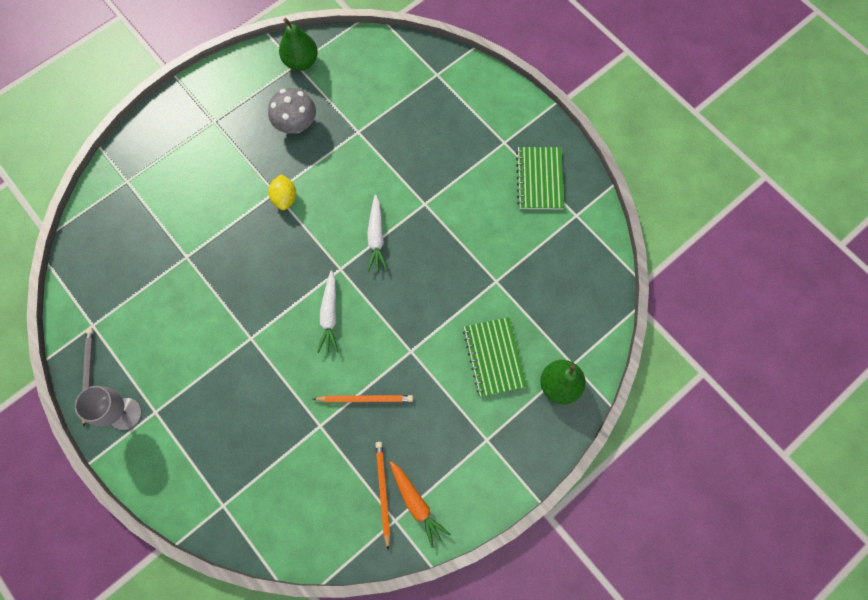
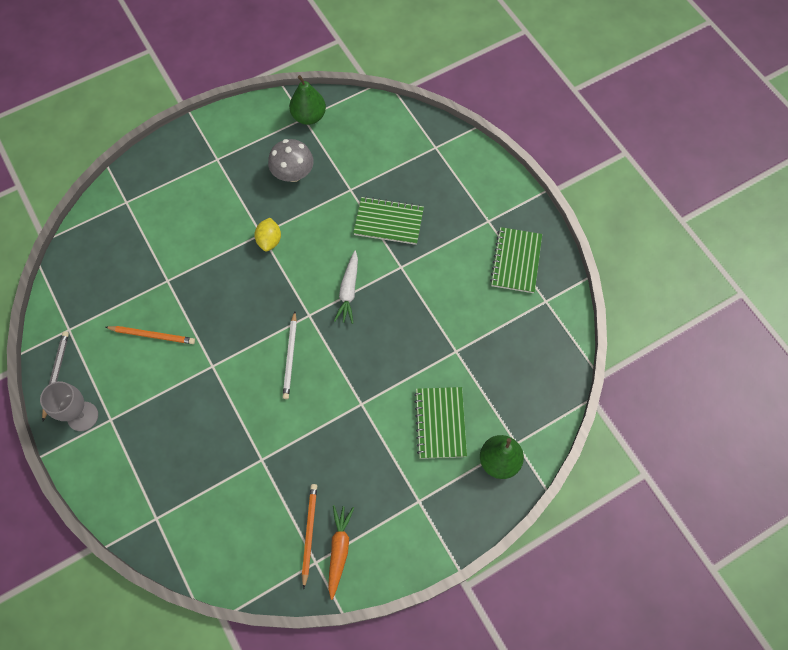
camera: 10 degrees right, 5 degrees down
orange pencil [313,395,413,402] -> orange pencil moved to [105,326,195,344]
white carrot [317,270,338,353] -> white pencil [283,311,297,399]
orange carrot [390,461,451,548] -> orange carrot turned 150 degrees counterclockwise [328,505,354,600]
none -> green notebook [353,196,424,245]

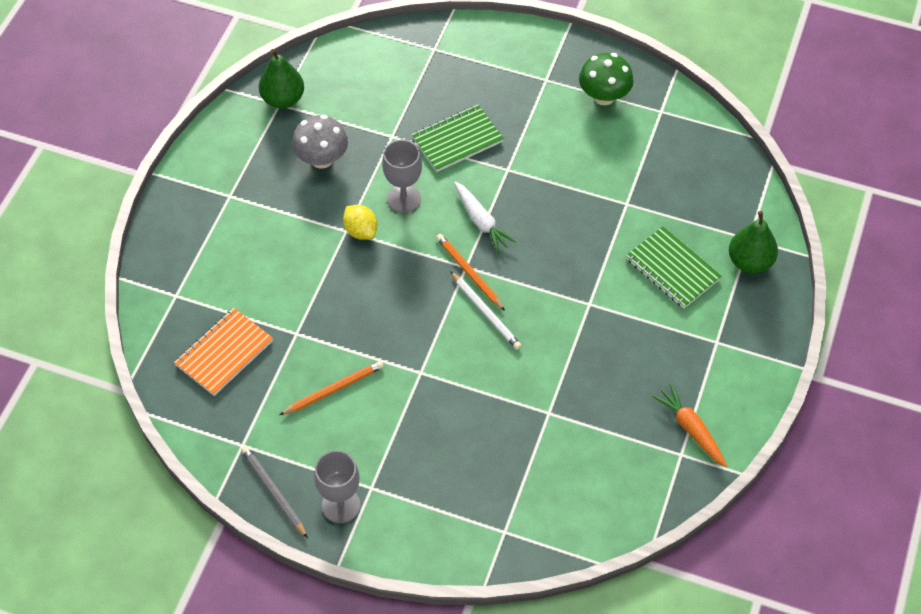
camera: 40 degrees left, 10 degrees down
orange pencil [302,484,317,589] -> orange pencil moved to [436,234,505,311]
green notebook [490,227,542,293] -> green mushroom [579,53,634,105]
none -> orange notebook [174,308,273,396]
none -> grey goblet [382,140,422,213]

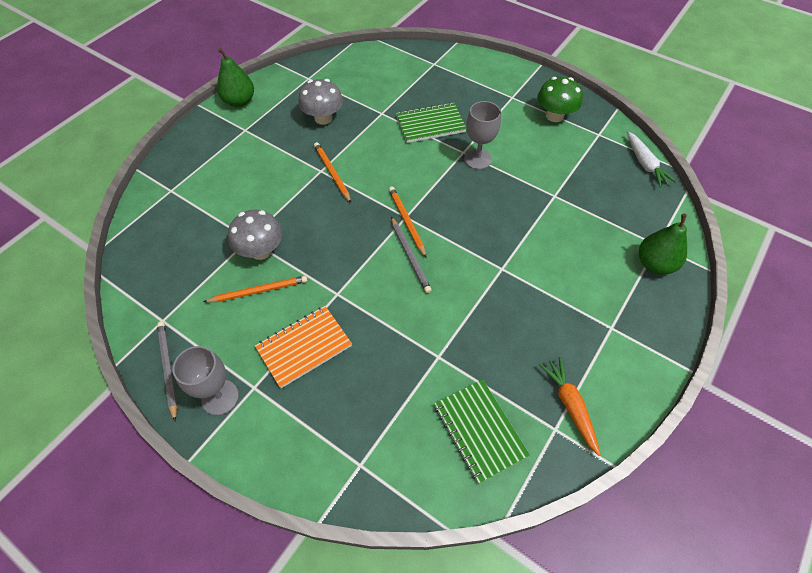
camera: 15 degrees right, 0 degrees up
orange notebook [174,308,273,396] -> orange notebook moved to [255,306,352,388]
green pear [259,49,304,109] -> green pear moved to [217,48,254,107]
yellow lemon [343,205,377,240] -> orange pencil [314,142,351,203]
grey goblet [382,140,422,213] -> grey goblet moved to [464,101,501,170]
white pencil [450,271,522,350] -> grey pencil [391,217,432,293]
white carrot [454,182,517,253] -> white carrot moved to [627,131,677,188]
green notebook [626,226,722,308] -> green notebook moved to [434,379,530,484]
none -> grey mushroom [228,210,282,260]

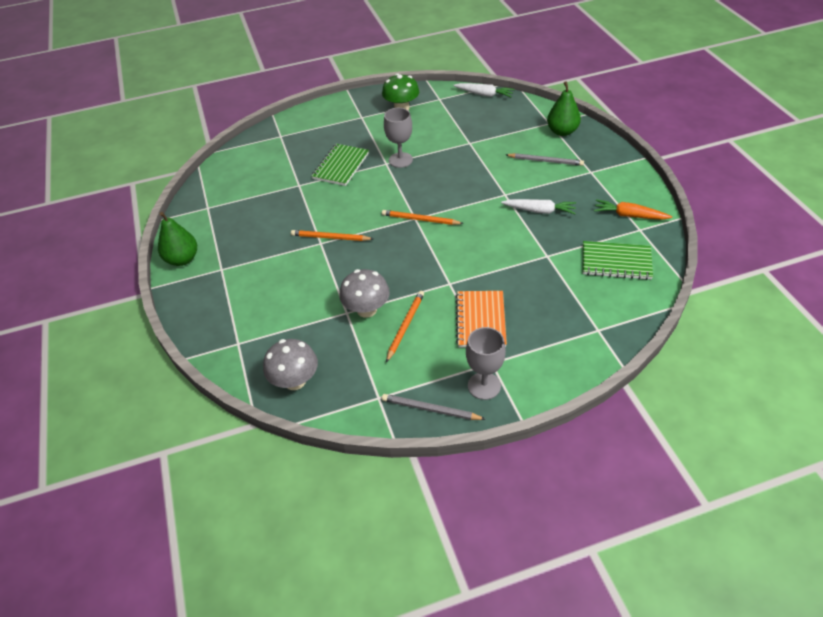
camera: 50 degrees left, 10 degrees down
grey mushroom [299,79,343,125] -> grey mushroom moved to [263,339,318,390]
grey pencil [391,217,432,293] -> grey pencil moved to [506,153,584,166]
none -> white carrot [501,199,576,214]

